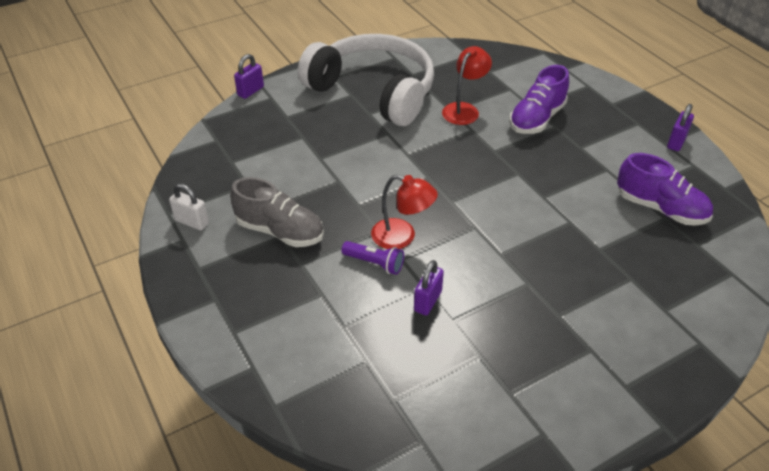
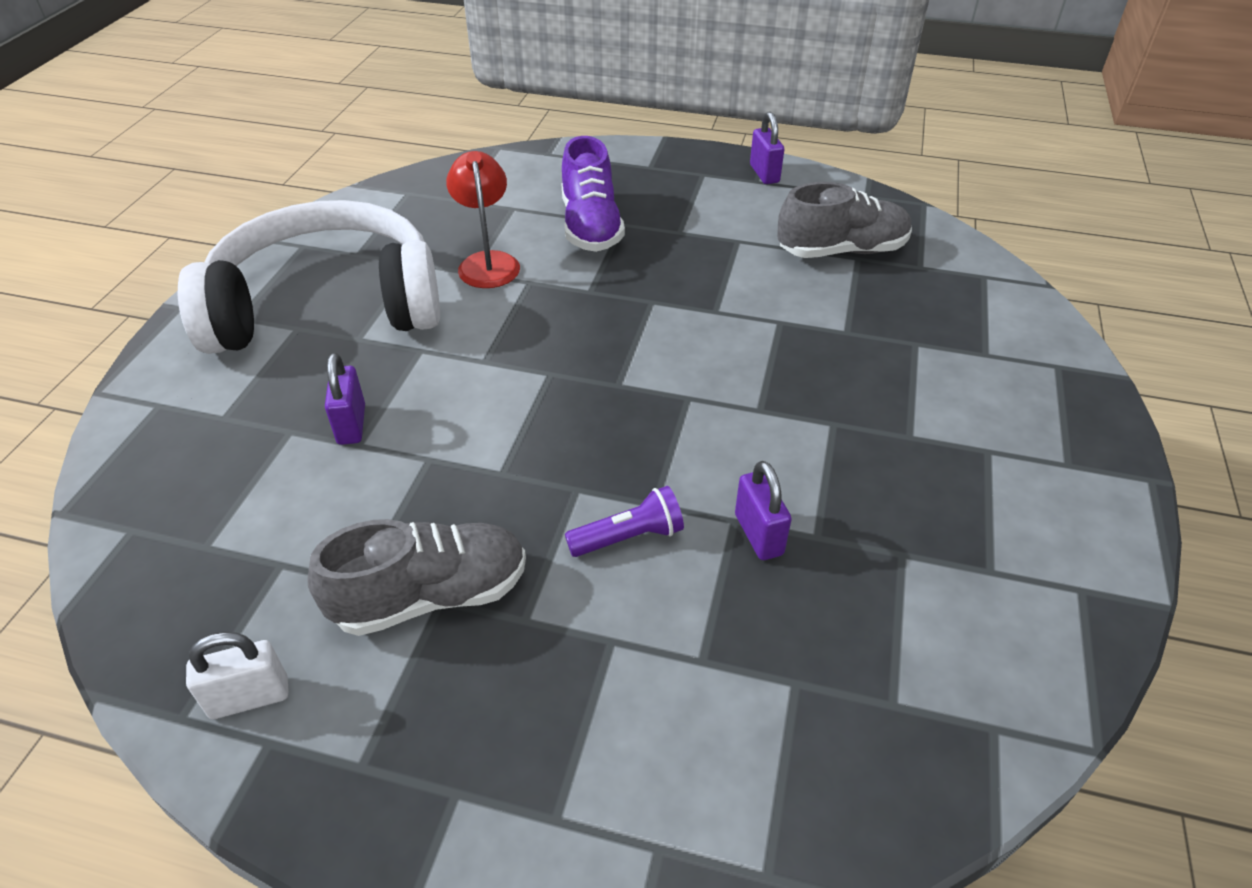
camera: 45 degrees left, 0 degrees up
purple padlock [234,54,264,99] -> purple padlock moved to [325,353,365,445]
red lamp [371,175,438,249] -> none
purple shoe [617,153,713,226] -> grey shoe [777,182,912,258]

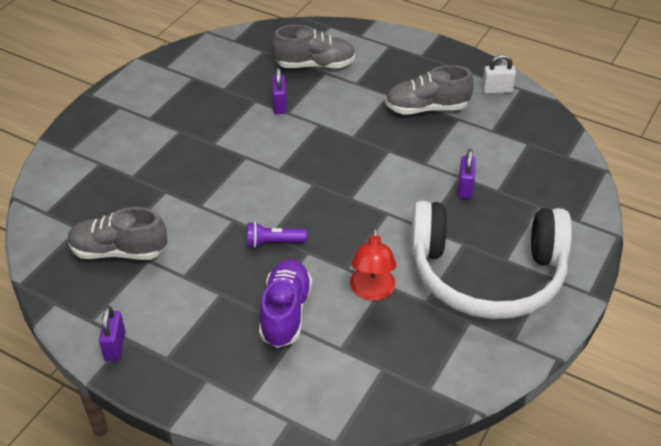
camera: 165 degrees left, 0 degrees up
purple flashlight [565,486,684,557] -> purple flashlight moved to [247,222,307,248]
none -> grey shoe [272,25,356,69]

